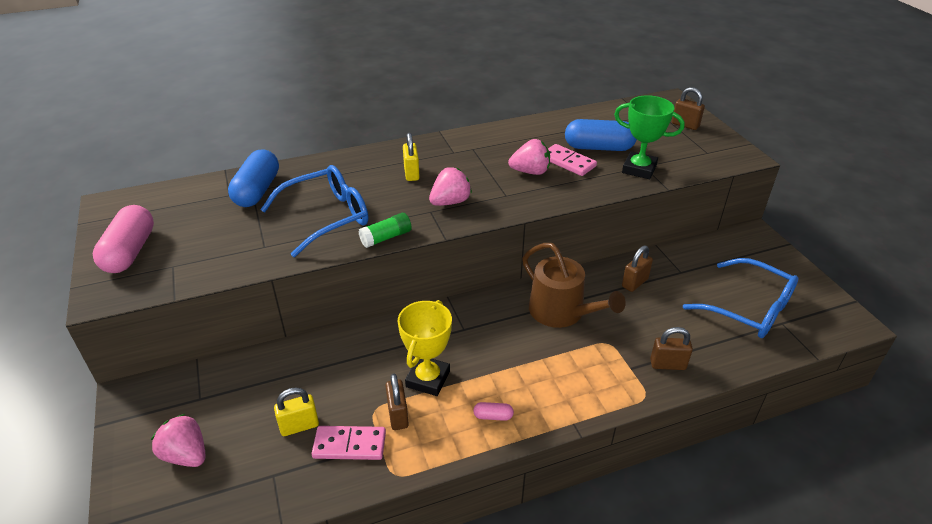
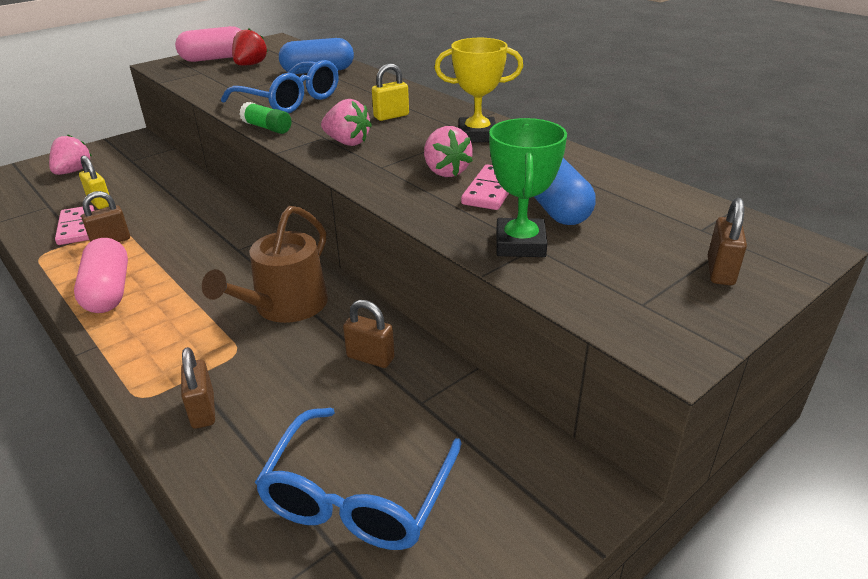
camera: 70 degrees right, 5 degrees down
yellow trophy [398,300,452,396] -> yellow trophy moved to [435,38,523,143]
pink capsule [473,402,514,421] -> pink capsule [74,238,128,313], size x2.35
none -> red strawberry [232,28,268,66]

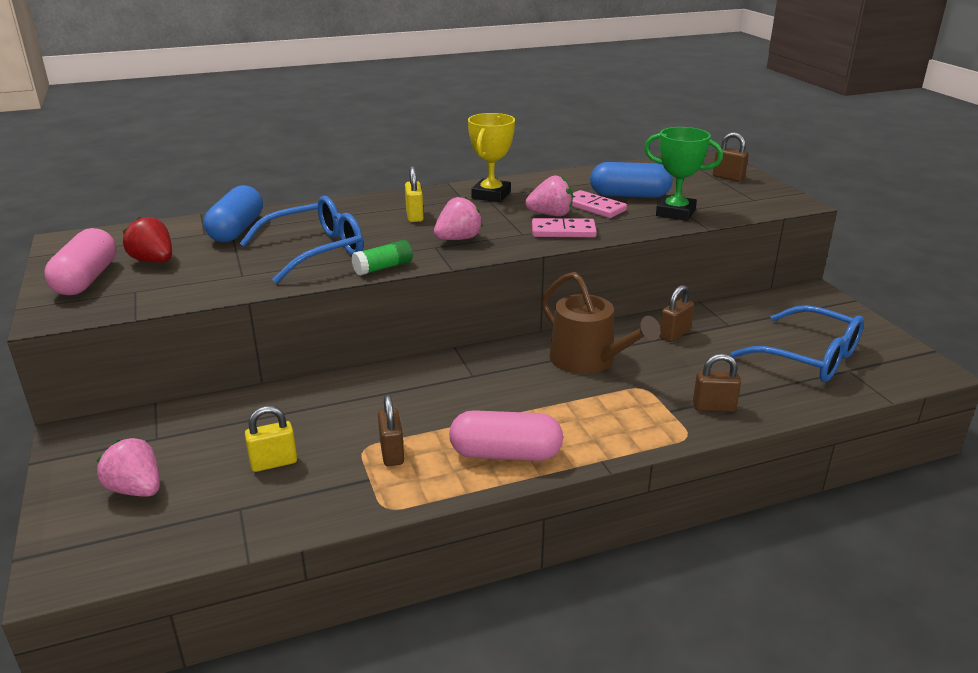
camera: 70 degrees left, 5 degrees down
pink domino [55,205,95,245] -> pink domino moved to [532,218,597,237]

